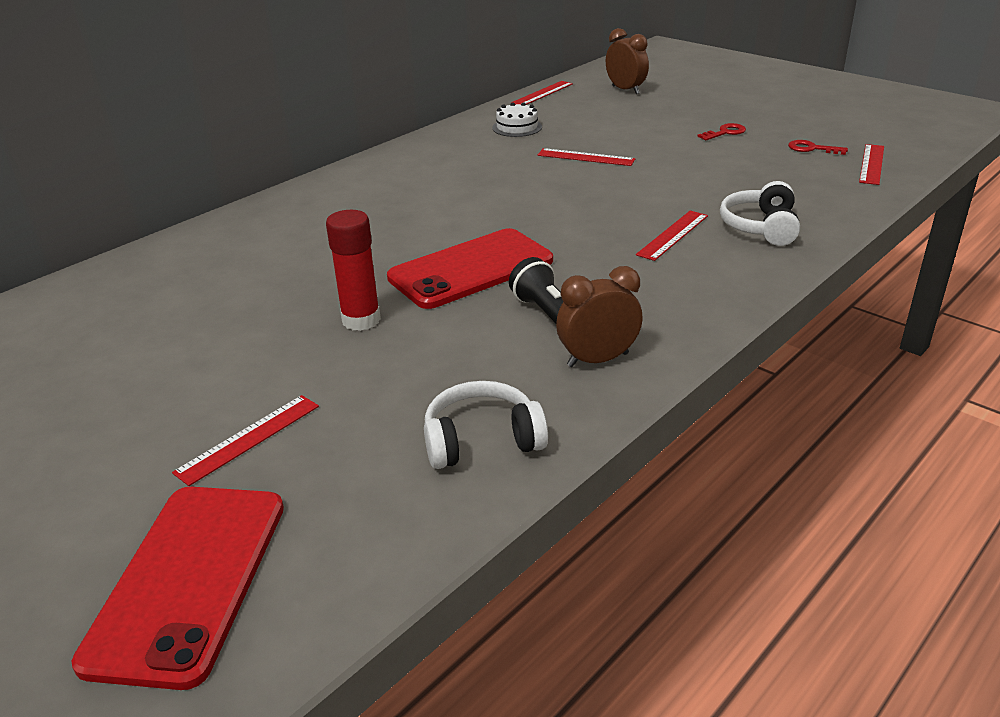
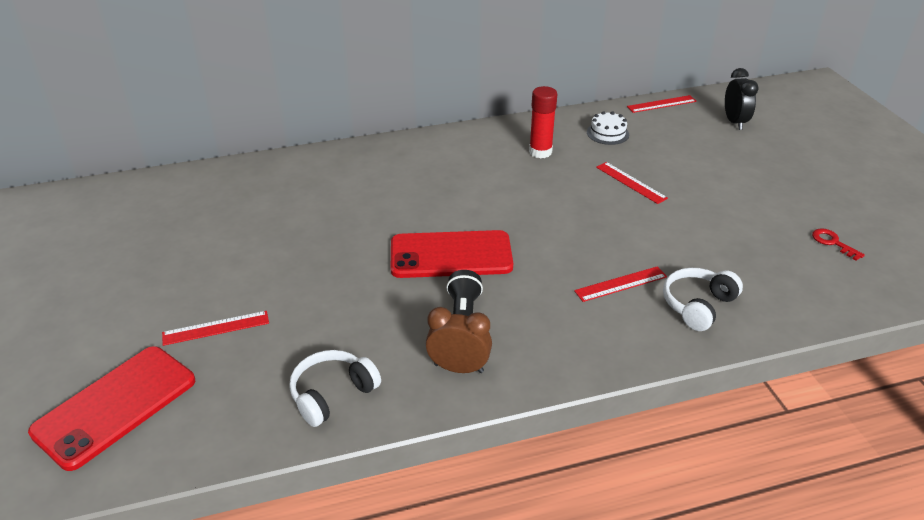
camera: 30 degrees right, 5 degrees up
red glue stick [326,210,381,331] -> red glue stick moved to [529,86,557,159]
white headphones [424,381,548,469] -> white headphones turned 60 degrees counterclockwise [289,350,381,427]
brown clock [606,28,649,94] -> black clock [725,68,759,130]
red key [697,123,746,141] -> none
red ruler [859,144,884,185] -> none

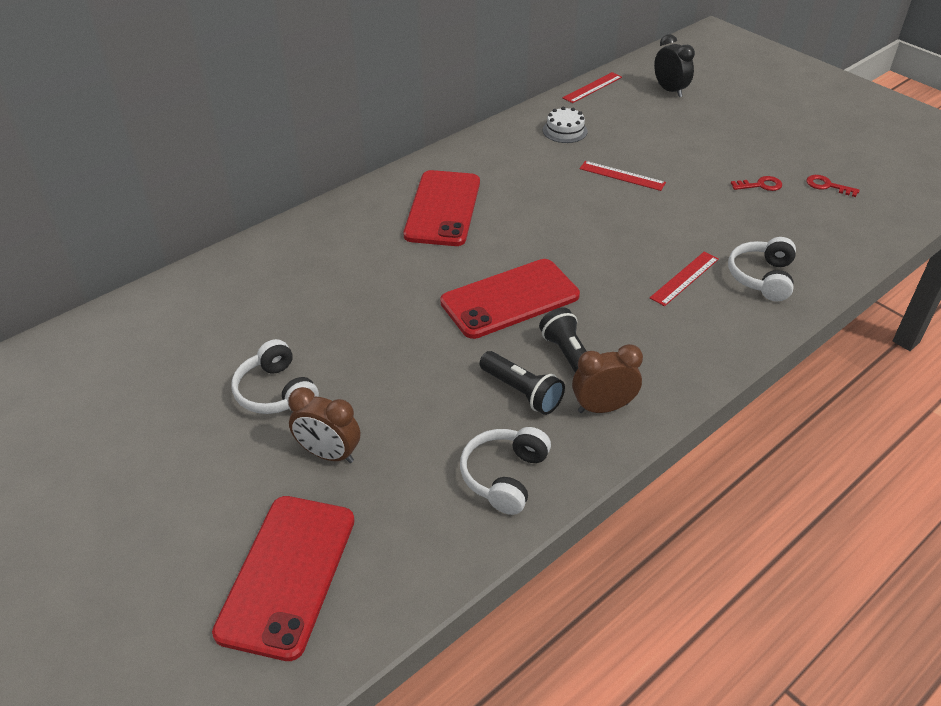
camera: 25 degrees left, 5 degrees up
red ruler [162,311,269,346] -> brown clock [288,387,360,463]
red glue stick [529,86,557,159] -> none
none -> white headphones [232,339,319,414]
none -> red phone [404,170,480,246]
none -> black flashlight [479,351,565,415]
none -> red key [731,176,782,191]

